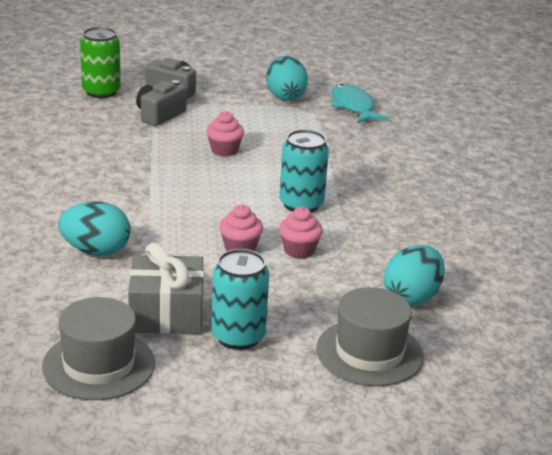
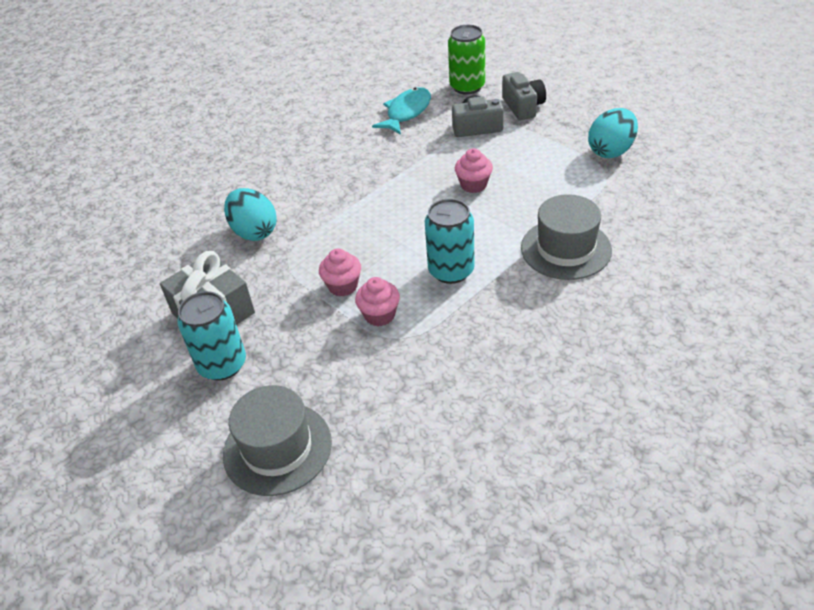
camera: 55 degrees right, 15 degrees up
grey hat [42,297,155,400] -> grey hat moved to [521,194,612,280]
turquoise fish [331,84,389,123] -> turquoise fish moved to [372,87,431,135]
turquoise egg [384,245,445,306] -> none

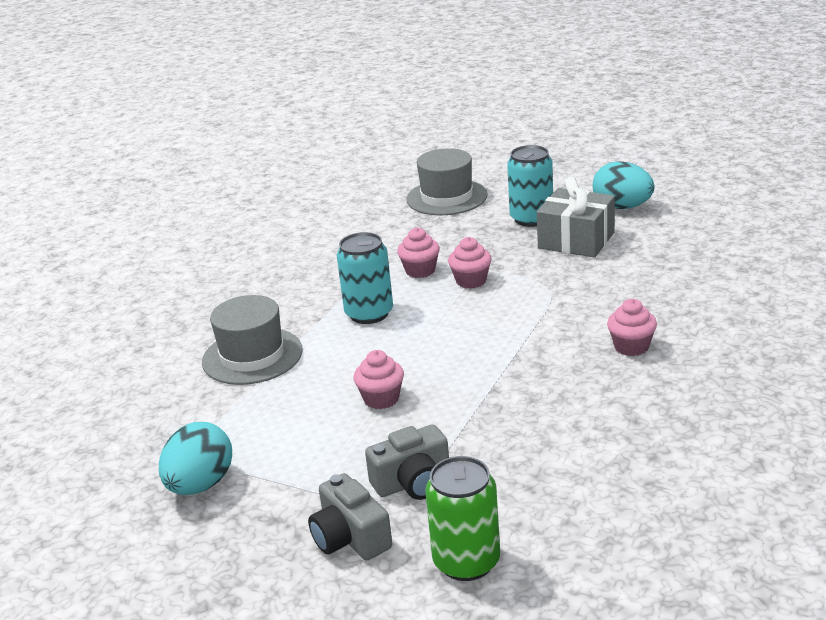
camera: 160 degrees right, 15 degrees down
turquoise egg [224,188,277,241] -> turquoise egg moved to [593,161,655,209]
turquoise fish [372,87,431,135] -> none
none -> pink cupcake [607,299,657,356]

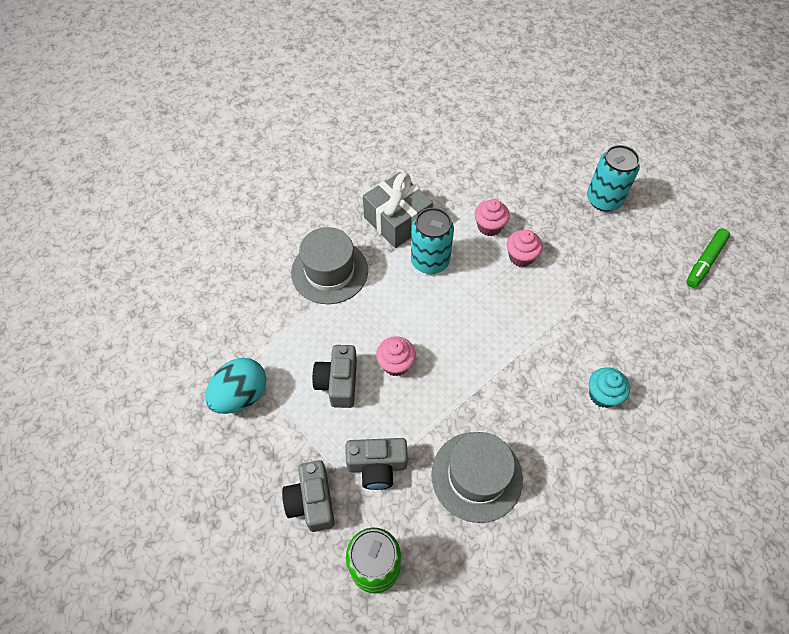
camera: 20 degrees right, 30 degrees up
grey hat [406,148,488,215] -> grey hat moved to [431,432,523,523]
grey gift [537,177,615,258] -> grey gift moved to [363,172,433,248]
turquoise egg [593,161,655,209] -> none
pink cupcake [607,299,657,356] -> turquoise cupcake [589,367,630,408]
none -> grey camera [312,345,357,408]
none -> green marker [686,229,730,288]

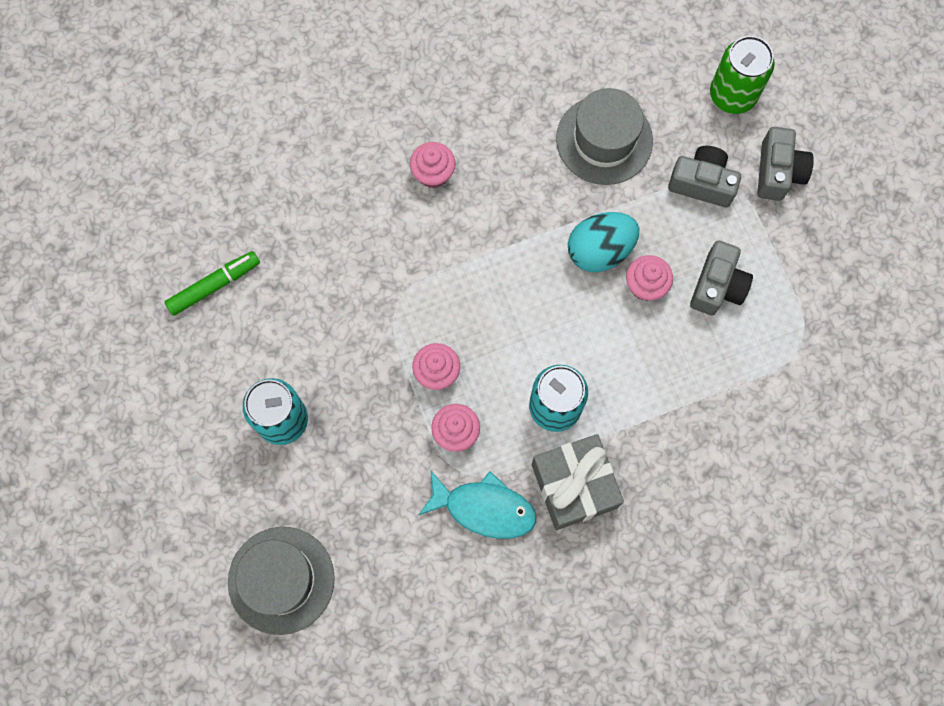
camera: 160 degrees left, 15 degrees up
turquoise egg [205,358,266,414] -> turquoise egg moved to [568,212,639,272]
grey hat [291,227,368,304] -> grey hat moved to [228,527,335,635]
turquoise cupcake [589,367,630,408] -> pink cupcake [410,142,456,188]
none -> turquoise fish [419,471,536,539]

